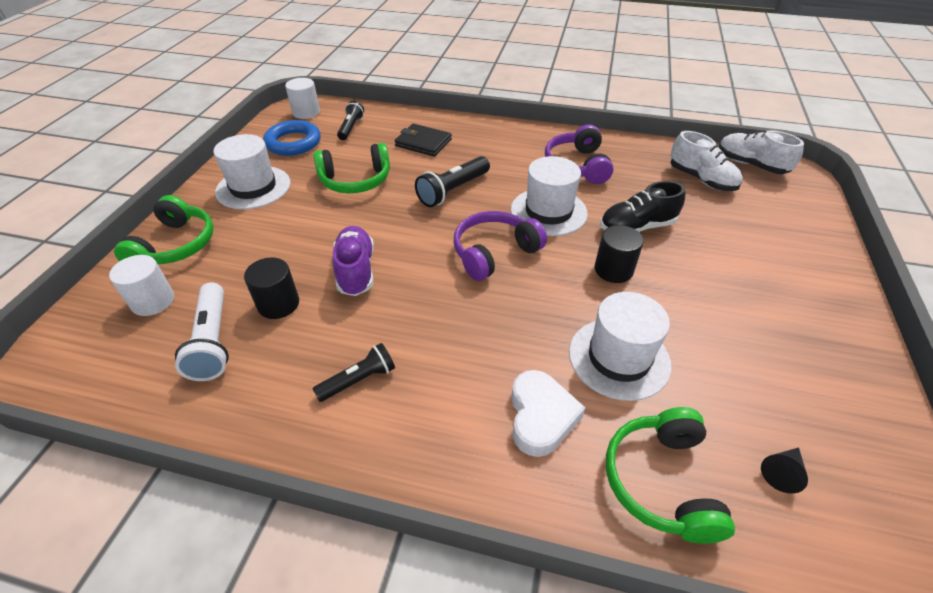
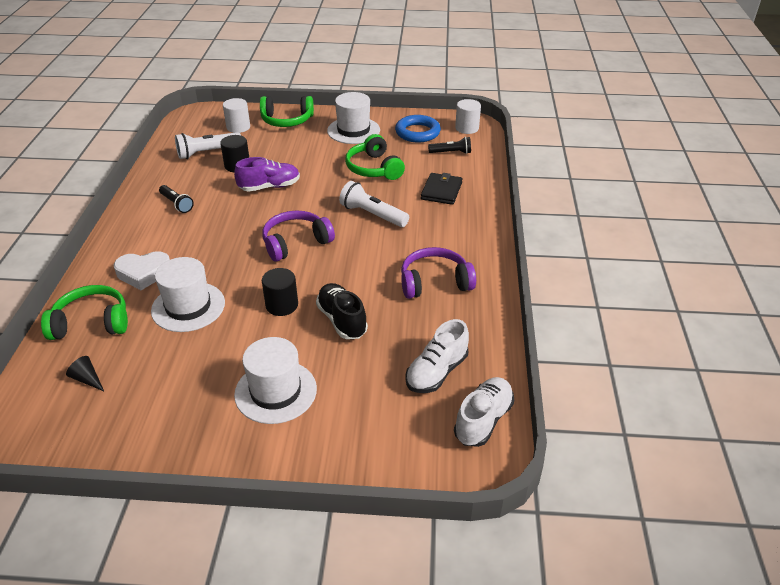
camera: 80 degrees right, 5 degrees down
black flashlight [415,156,490,207] -> white flashlight [339,181,409,227]
purple headphones [454,211,547,281] -> purple headphones turned 75 degrees counterclockwise [262,211,335,262]
white hat [511,156,588,236] -> white hat moved to [234,337,317,424]

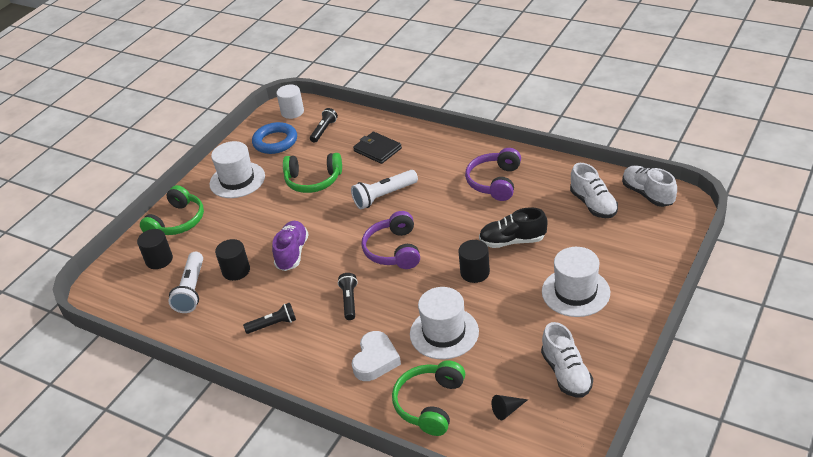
camera: 60 degrees left, 0 degrees up
white cylinder [223,98,250,133] -> black cylinder [137,229,173,269]
none -> black flashlight [338,273,358,320]
none -> white shoe [541,322,593,398]

